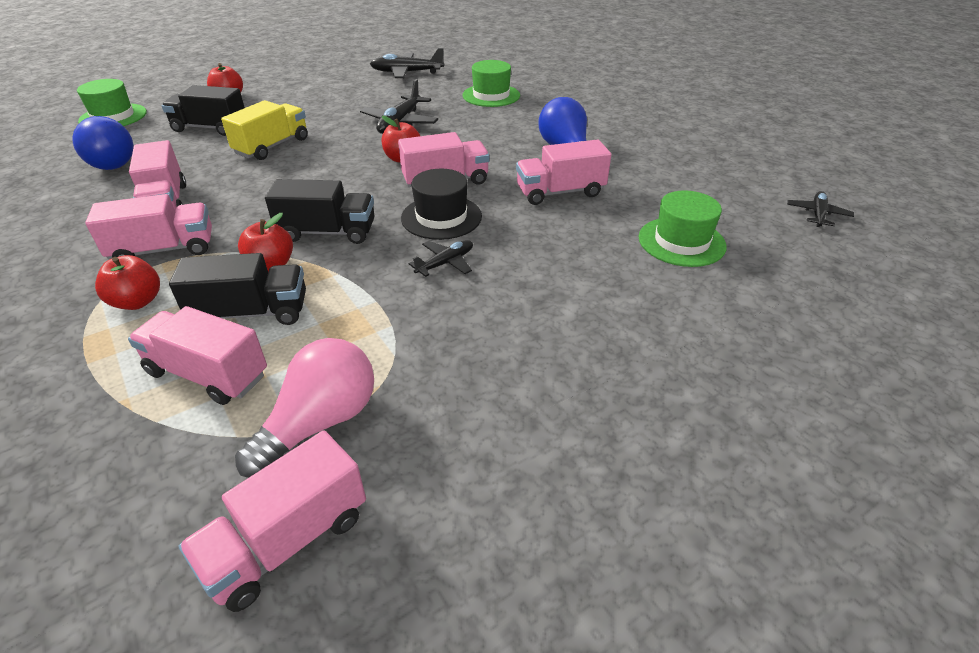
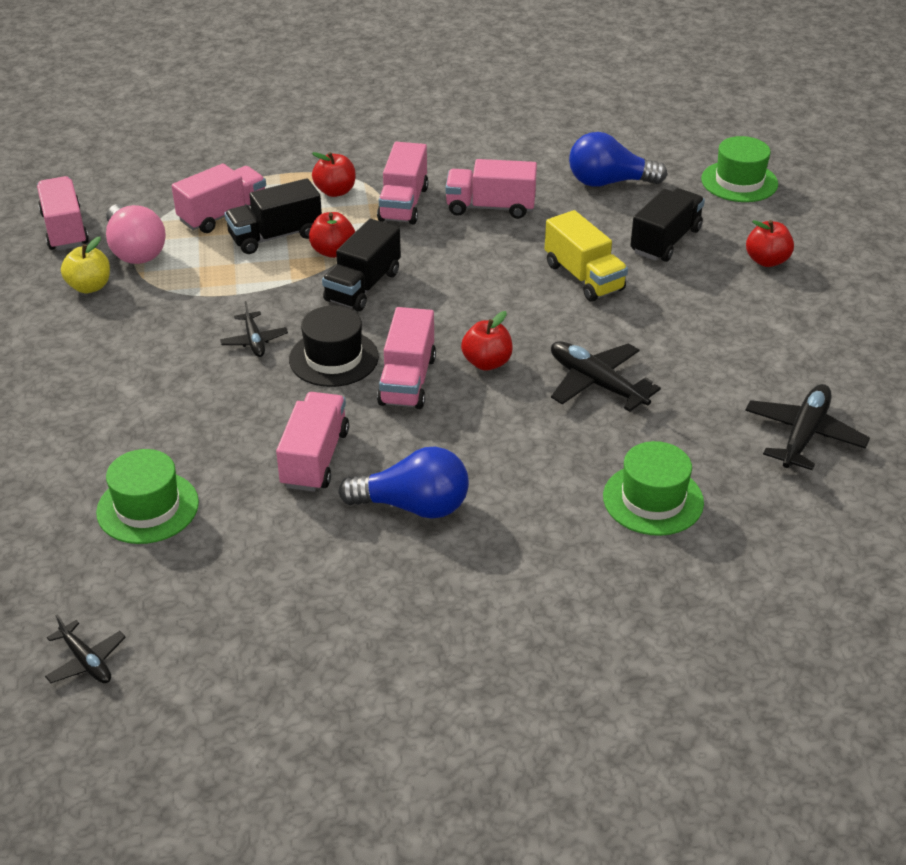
camera: 115 degrees right, 0 degrees up
black truck [169,253,306,325] -> black truck turned 45 degrees clockwise [224,178,322,254]
none -> yellow apple [61,237,110,293]

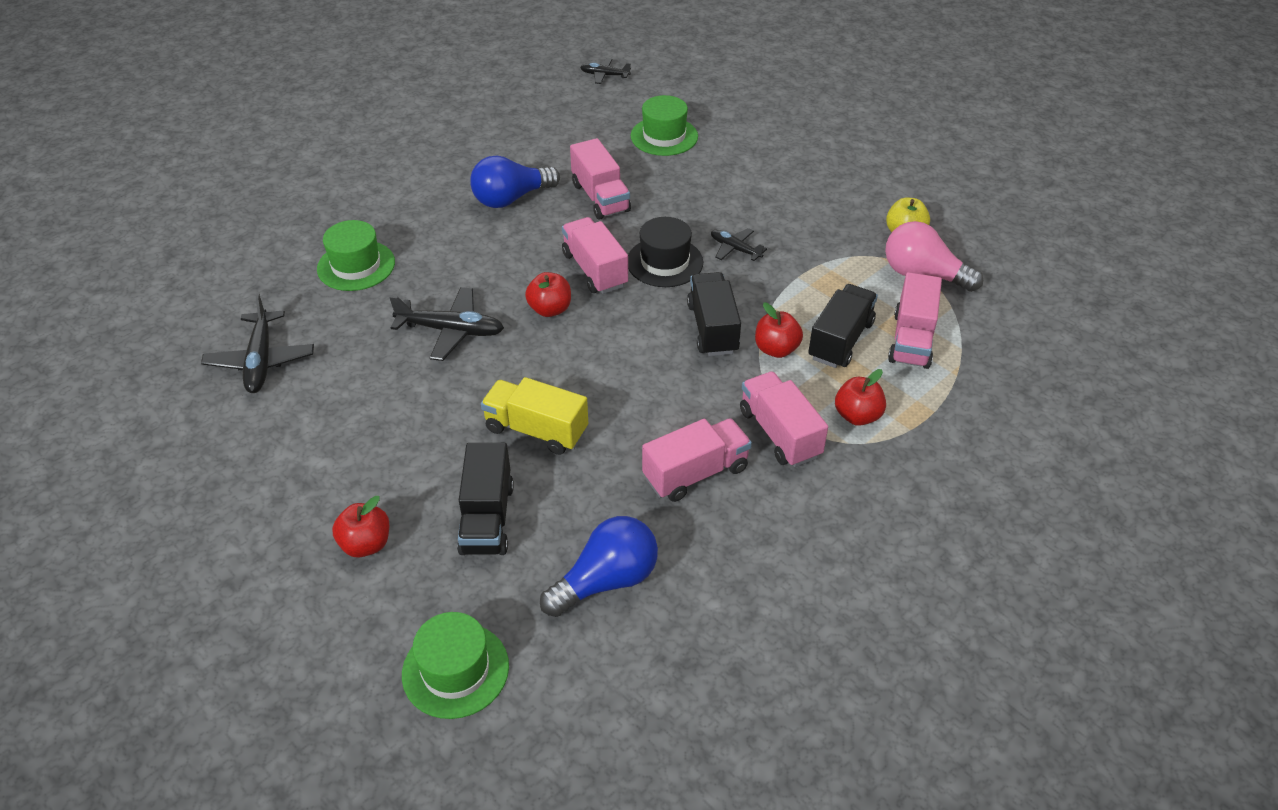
camera: 145 degrees right, 5 degrees up
pink truck [37,176,89,250] -> none

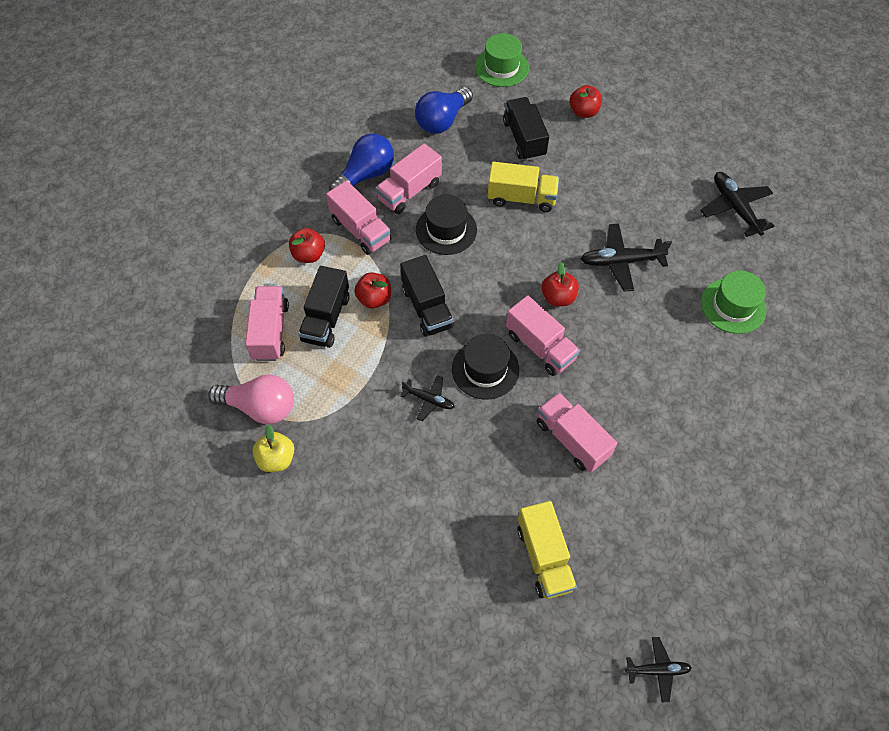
camera: 165 degrees right, 15 degrees up
blue light bulb [470,156,560,208] -> blue light bulb moved to [329,133,394,191]
green hat [631,95,698,156] -> yellow truck [517,501,577,599]
none -> black hat [416,195,477,255]

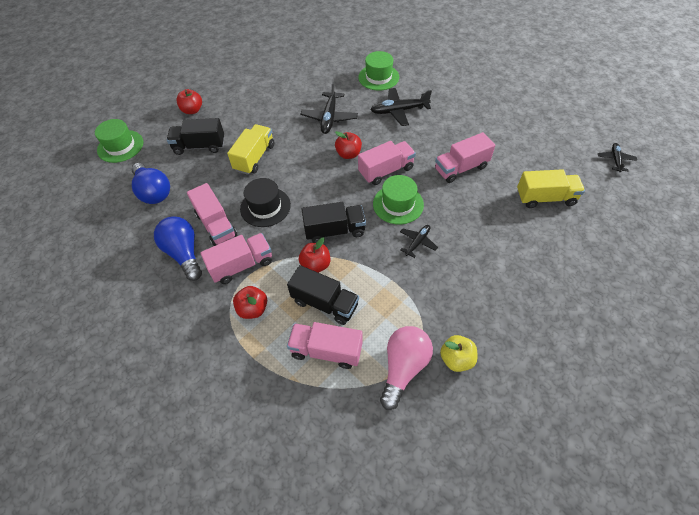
camera: 75 degrees left, 5 degrees down
black hat [452,334,519,400] -> green hat [373,175,424,225]
black plane [700,172,774,237] -> black plane moved to [370,88,432,126]

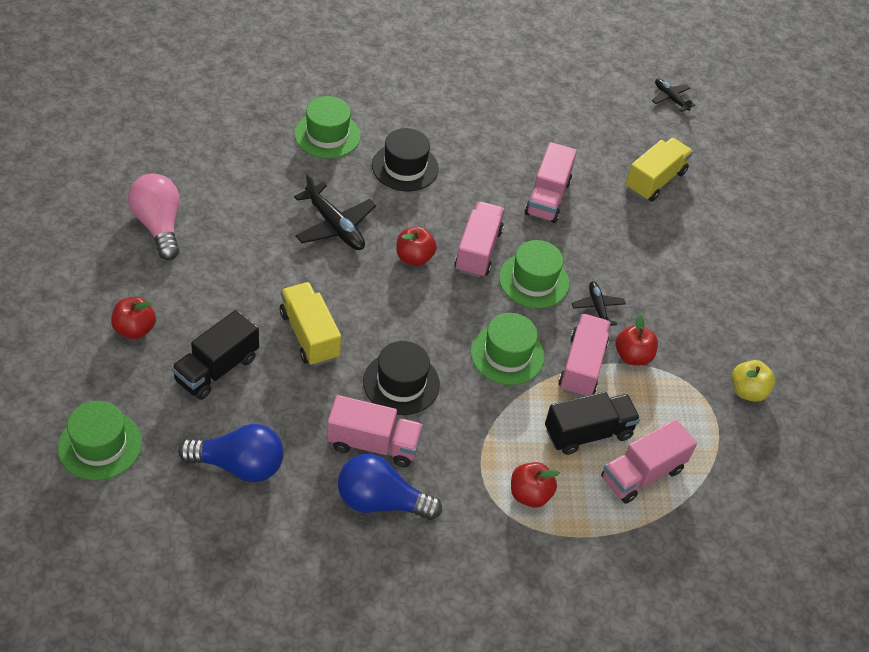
camera: 55 degrees left, 5 degrees down
pink truck [200,233,272,284] -> pink truck moved to [559,314,611,397]
red apple [299,238,330,273] -> red apple moved to [616,314,658,365]
black truck [302,202,366,243] -> green hat [470,313,545,385]
black plane [370,88,432,126] -> black hat [372,128,439,191]
pink light bulb [380,326,433,410] -> pink light bulb moved to [128,174,180,260]

